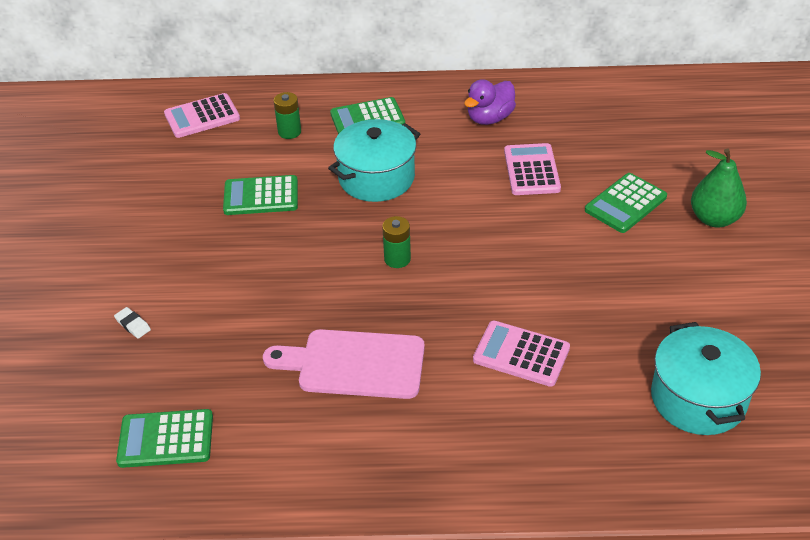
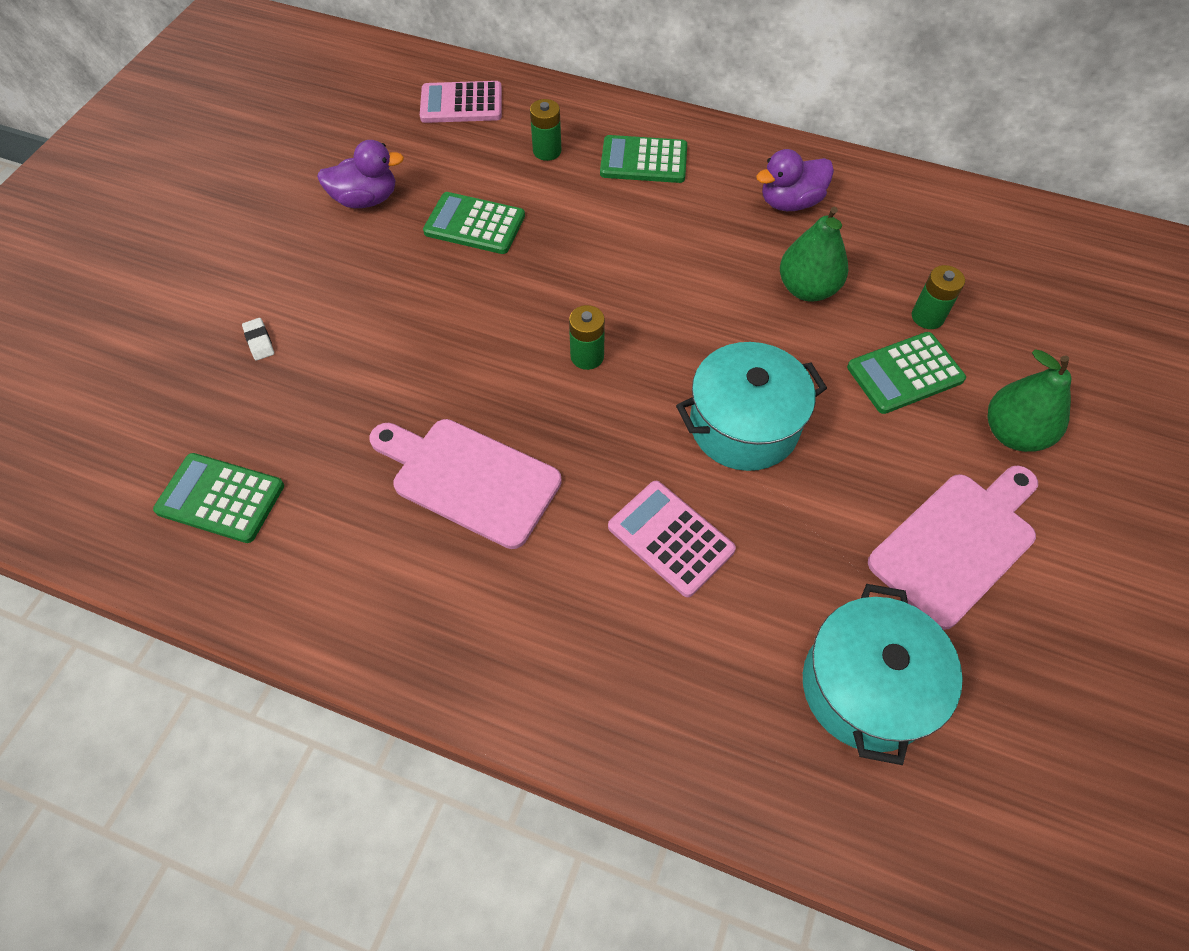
camera: 20 degrees right, 15 degrees up
turquoise pot [328,119,420,202] -> turquoise pot moved to [676,342,827,471]
pink calculator [504,143,561,195] -> green pear [780,207,848,302]
none -> purple duck [317,140,404,208]
none -> pink cutting board [868,466,1038,630]
none -> green battery [912,265,965,329]

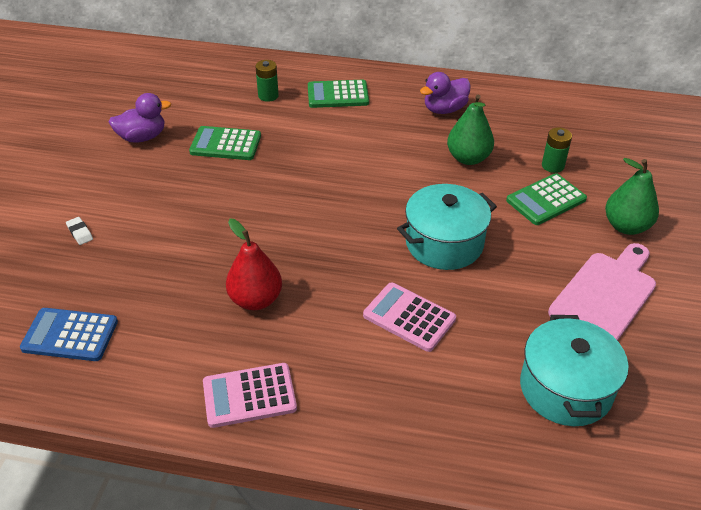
camera: 10 degrees left, 15 degrees down
green calculator [153,453,284,543] -> blue calculator [20,308,118,361]
pink cutting board [369,419,562,549] -> red pear [226,219,282,310]
pink calculator [420,81,502,123] -> pink calculator moved to [203,363,297,428]
green battery [569,305,605,370] -> none

